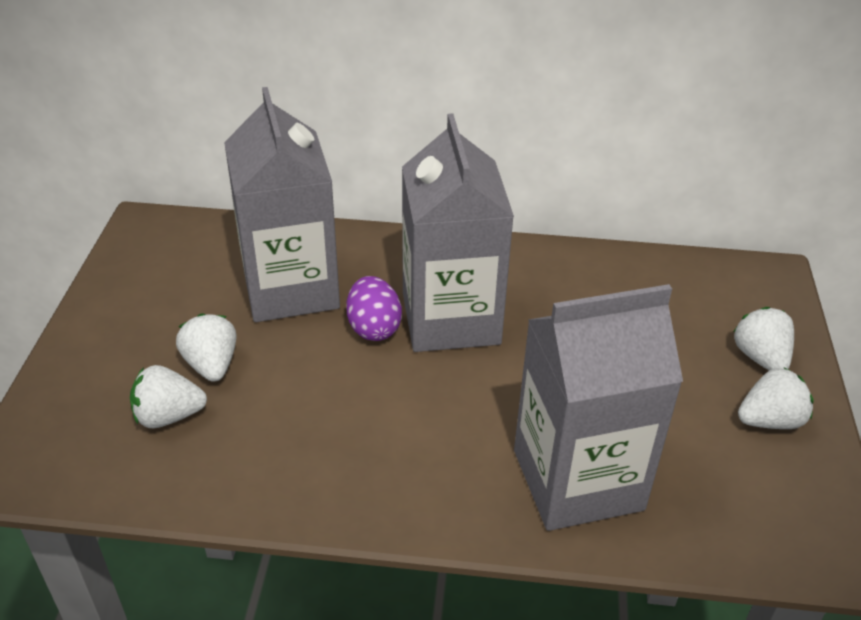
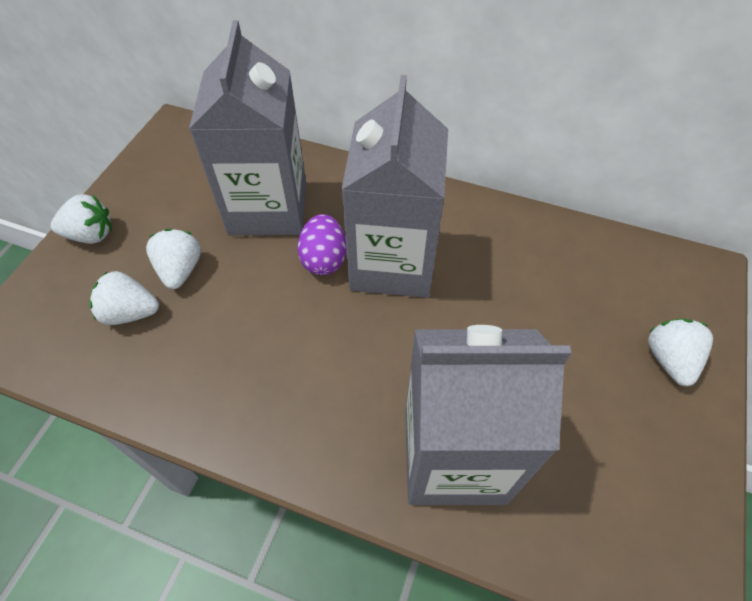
camera: 15 degrees right, 15 degrees up
white strawberry [738,367,814,429] -> white strawberry moved to [51,194,112,244]

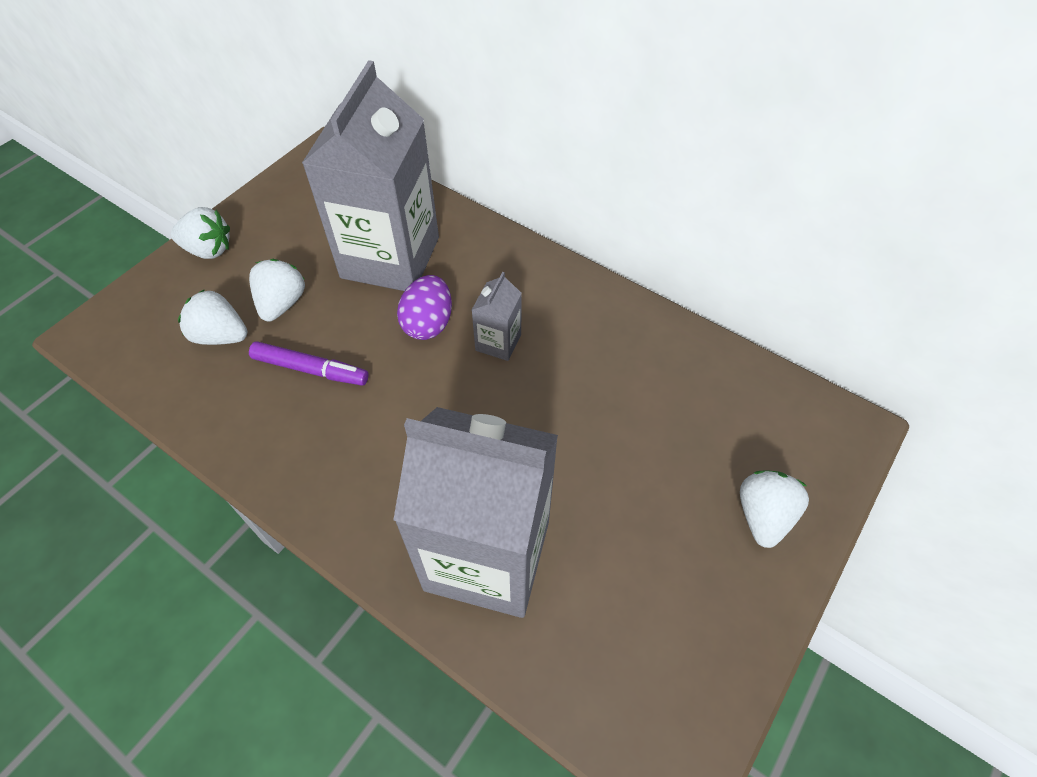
camera: 15 degrees right, 0 degrees up
grey carton [341,75,448,298] -> grey carton [472,272,522,361], size x0.42
none -> purple marker [249,341,369,385]

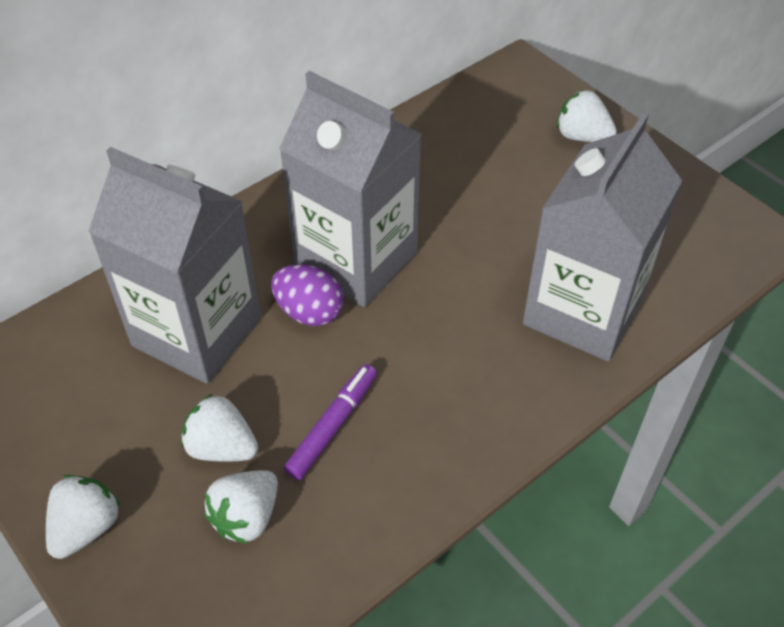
camera: 75 degrees left, 5 degrees down
grey carton [472,272,522,361] -> grey carton [279,71,422,307], size x2.38

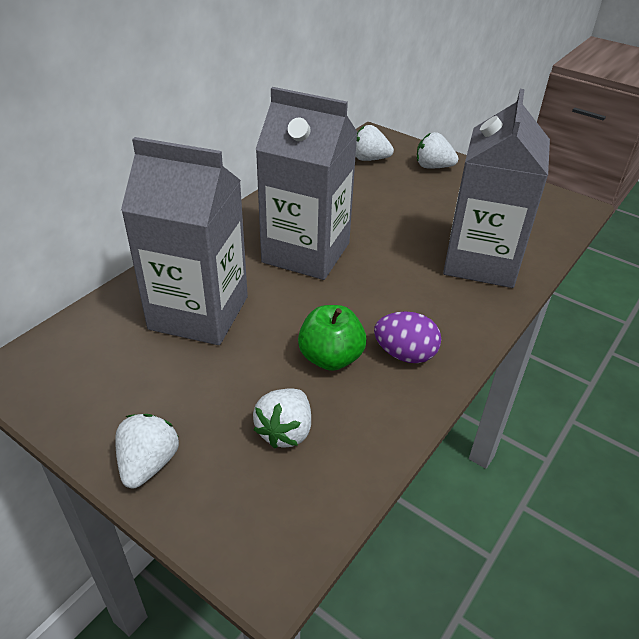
camera: 15 degrees left, 10 degrees down
white strawberry [181,393,258,462] -> white strawberry moved to [356,125,394,161]
purple egg [271,264,344,326] -> purple egg moved to [374,311,441,363]
purple marker [284,364,377,480] -> green apple [298,305,366,371]

